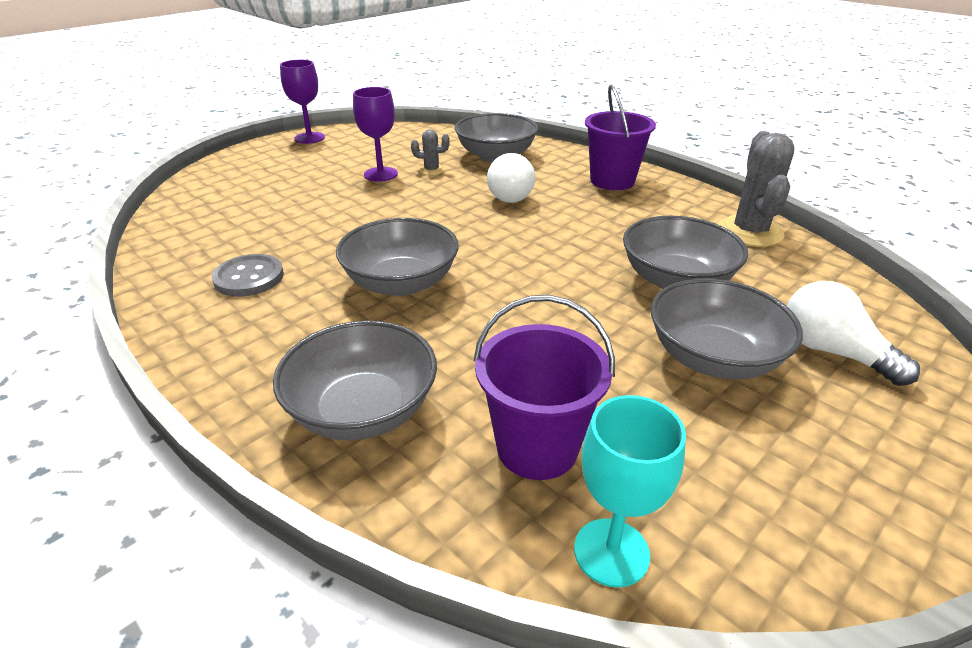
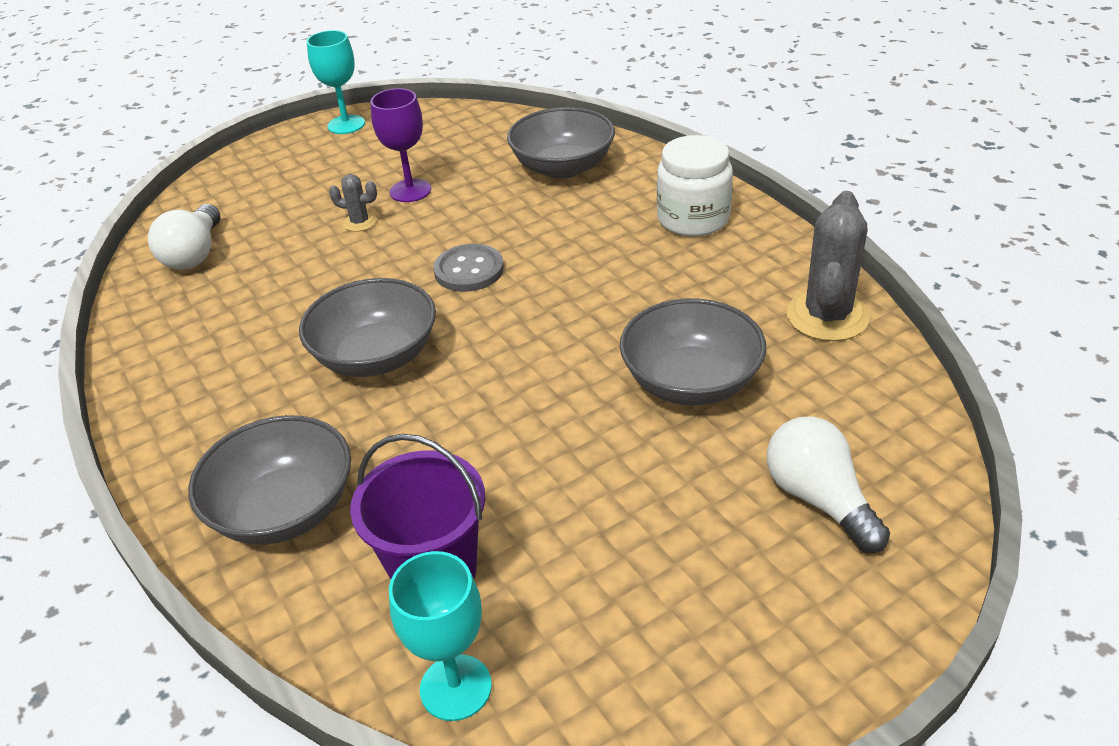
camera: 15 degrees right, 5 degrees up
grey button [212,254,284,297] -> grey button moved to [433,244,504,292]
purple goblet [280,60,325,144] -> turquoise goblet [307,30,365,134]
grey cactus [411,129,450,175] -> grey cactus moved to [329,174,377,232]
white light bulb [487,153,535,203] -> white light bulb moved to [148,204,220,270]
purple bucket [585,84,656,190] -> white jar [657,135,733,237]
grey bowl [651,279,803,379] -> none

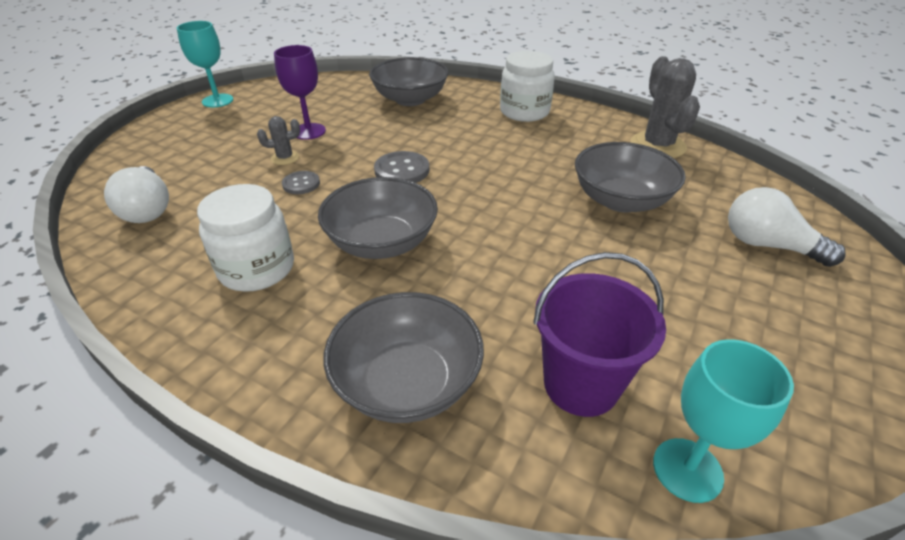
camera: 30 degrees left, 0 degrees up
none -> white jar [197,184,294,292]
none -> grey button [282,171,320,194]

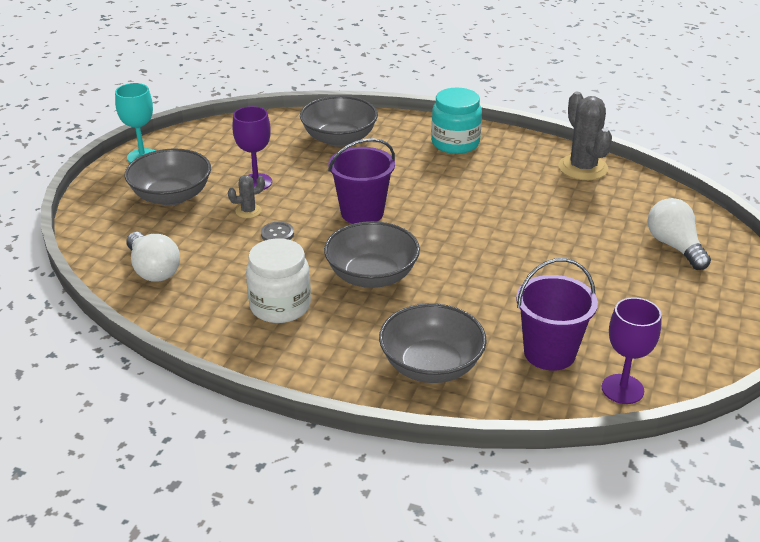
camera: 10 degrees left, 5 degrees down
grey button [374,151,429,183] -> purple bucket [328,138,395,224]
white jar [500,51,555,122] -> turquoise jar [431,88,482,154]
grey bowl [575,142,686,212] -> grey bowl moved to [124,149,211,206]
turquoise goblet [653,339,794,503] -> purple goblet [602,297,662,404]
white light bulb [728,187,846,267] -> white light bulb turned 45 degrees clockwise [648,198,711,270]

